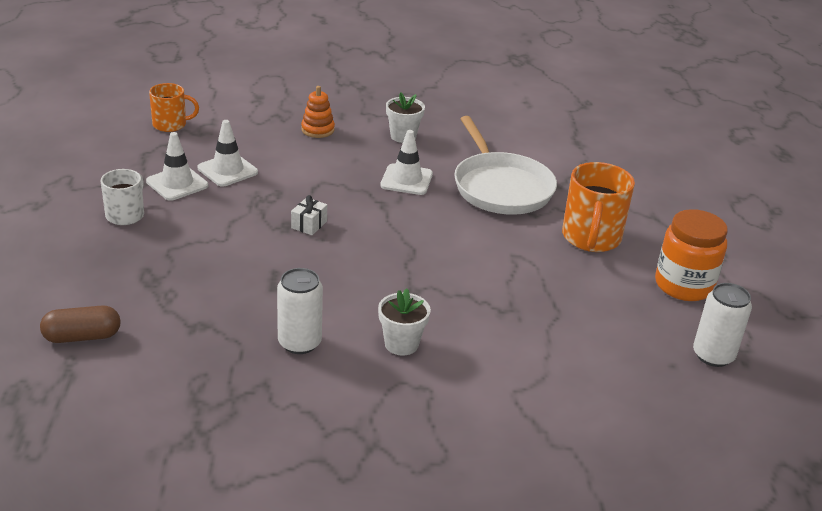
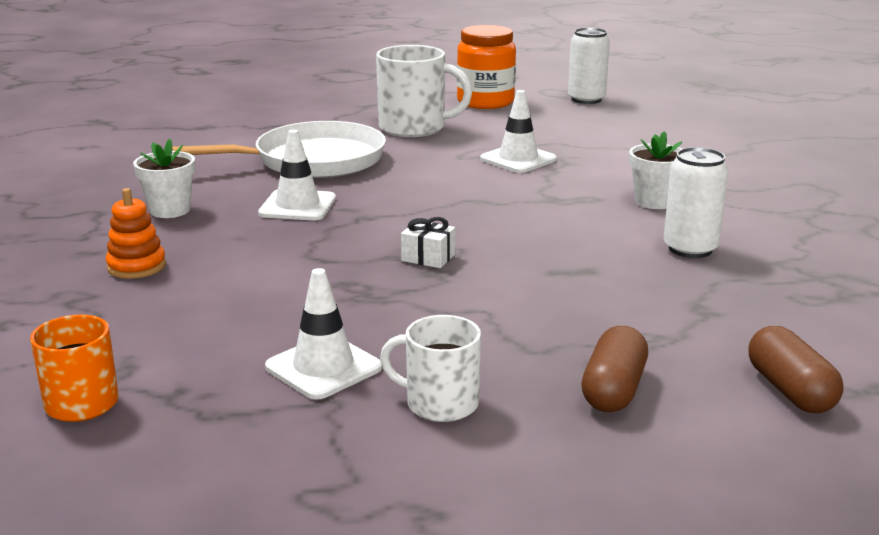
camera: 90 degrees left, 10 degrees down
white traffic cone [198,120,258,187] -> white traffic cone moved to [480,90,557,173]
orange mug [562,162,635,252] -> white mug [376,45,472,137]
none -> brown capsule [581,326,648,412]

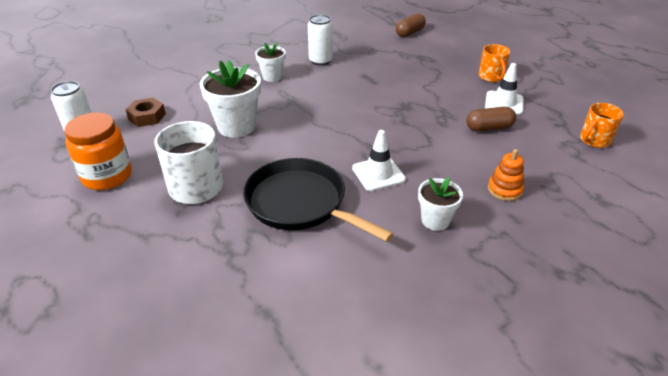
camera: 120 degrees left, 15 degrees up
white pan [172,121,386,178] -> black pan [243,158,393,242]
white mug [380,315,481,422] -> orange mug [479,44,510,82]
white gift [401,217,455,268] -> none
white traffic cone [480,90,557,173] -> white flower pot [200,60,261,138]
brown capsule [581,326,648,412] -> brown capsule moved to [466,107,516,132]
none -> brown nut [126,98,166,127]

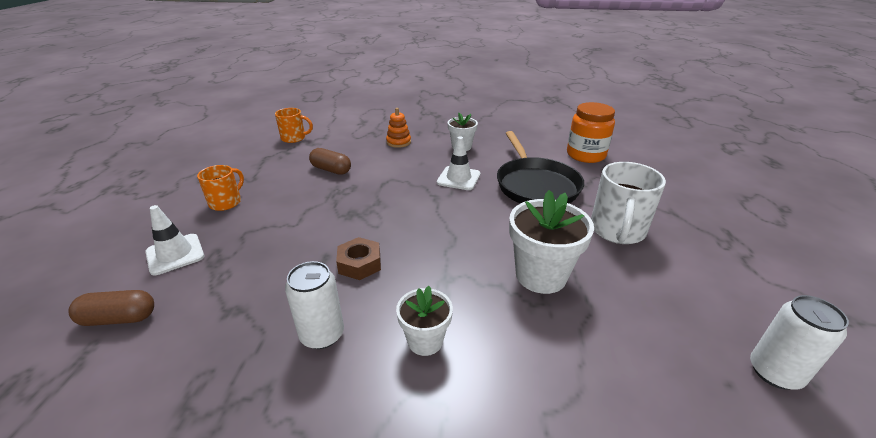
camera: 140 degrees left, 5 degrees down
orange jar [64,112,132,190] -> orange jar moved to [567,102,615,163]
brown nut [126,98,166,127] -> brown nut moved to [336,237,381,280]
white traffic cone [485,63,523,115] -> white traffic cone moved to [145,205,204,275]

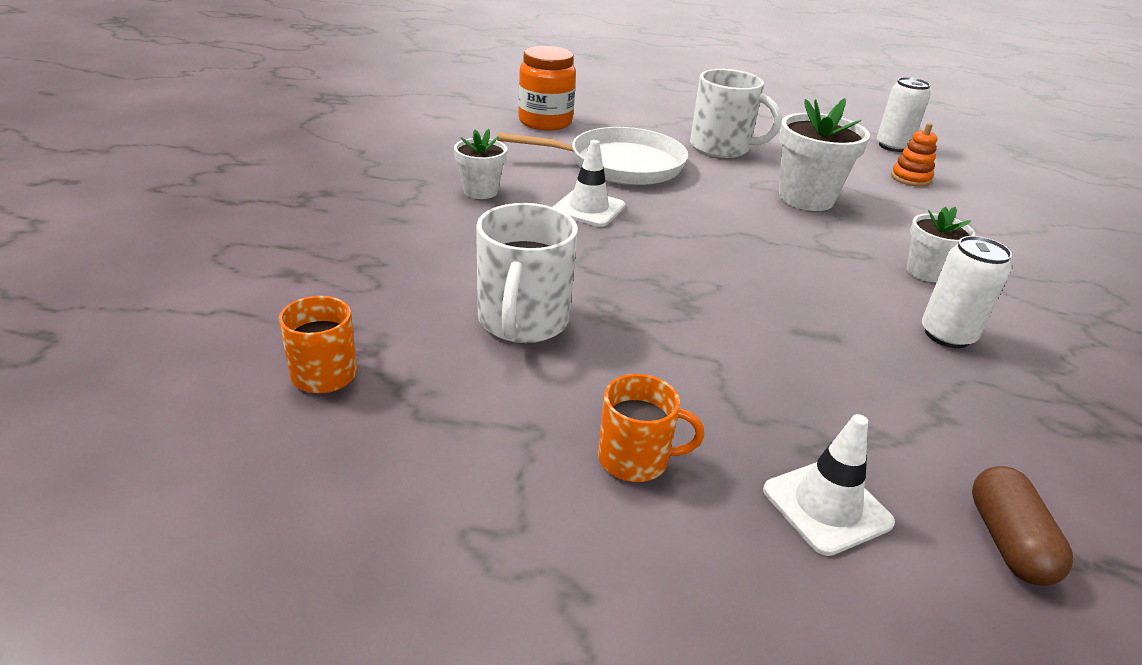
camera: 85 degrees left, 0 degrees up
orange mug [197,165,244,211] -> orange mug turned 150 degrees clockwise [598,374,704,482]
brown capsule [309,148,351,175] -> white mug [476,203,578,343]
brown nut [336,237,381,280] -> none
orange stacking toy [386,108,411,148] -> orange stacking toy moved to [891,123,937,187]
black pan [497,131,584,203] -> white pan [497,127,688,185]

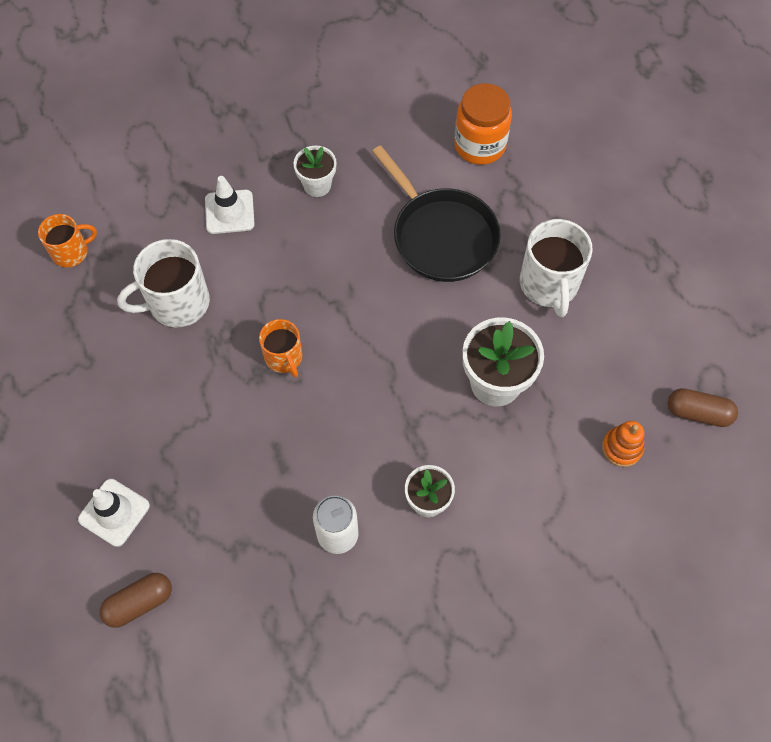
camera: 60 degrees right, 30 degrees up
white pan [497,127,688,185] -> black pan [372,145,501,282]
white traffic cone [553,140,625,227] -> white traffic cone moved to [205,176,255,234]
orange mug [598,374,704,482] -> orange mug moved to [259,319,302,378]
white can [877,77,931,152] -> brown capsule [668,388,738,427]

